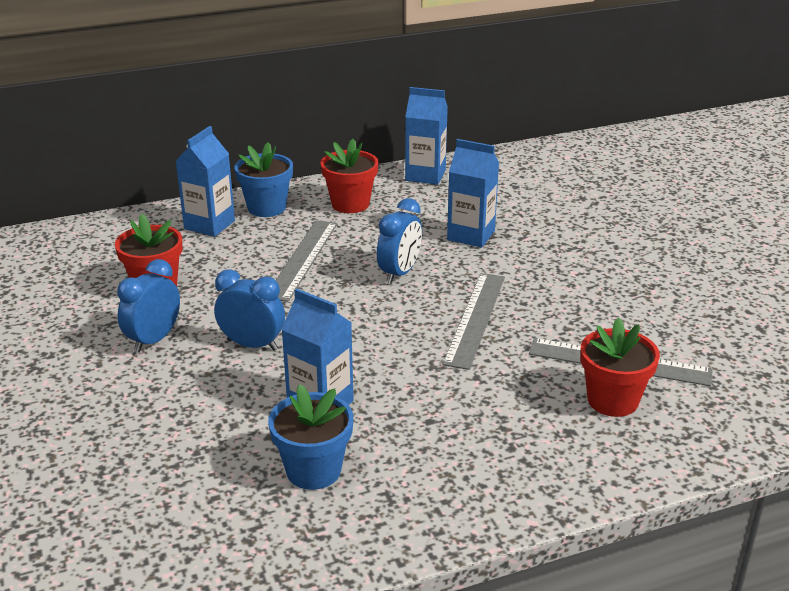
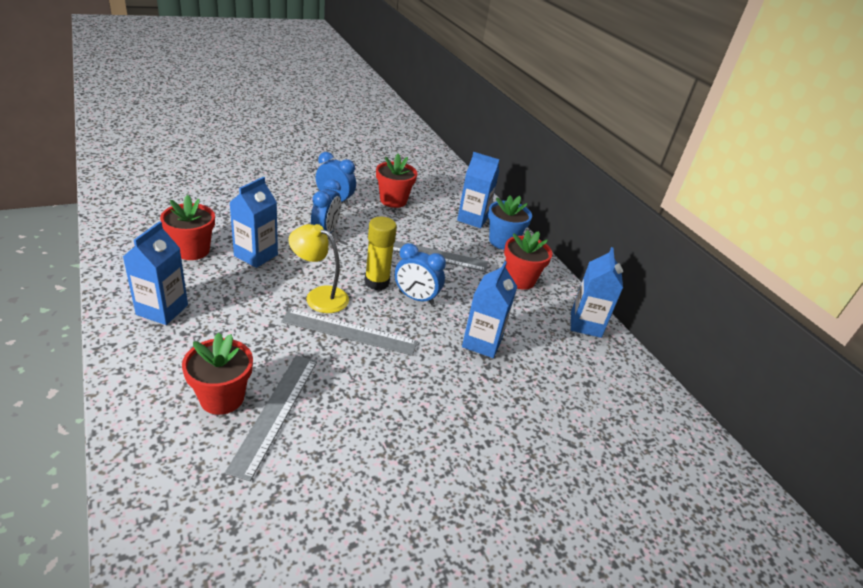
camera: 80 degrees right, 5 degrees up
blue flower pot [268,384,353,490] -> red flower pot [160,195,215,260]
none -> blue carton [123,221,188,325]
none -> yellow lamp [288,224,349,313]
none -> yellow glue stick [365,217,397,290]

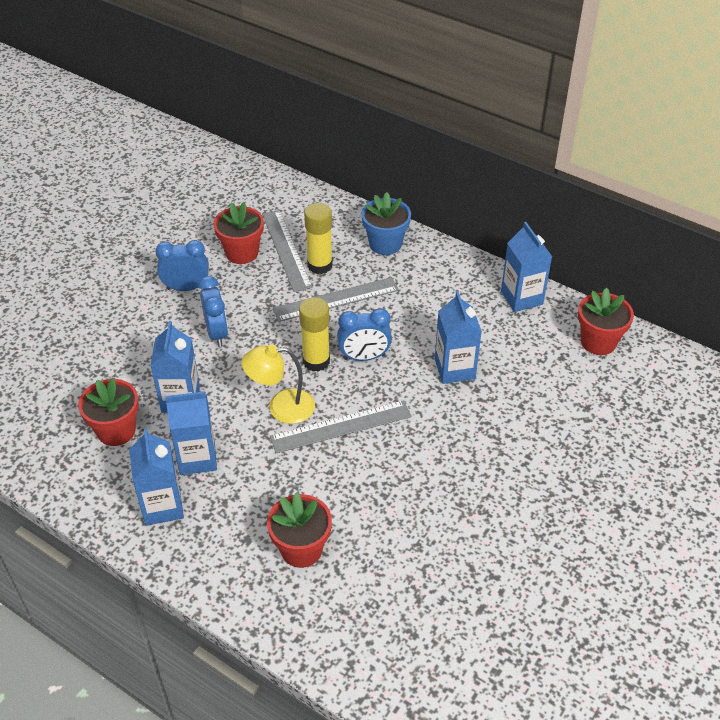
camera: 25 degrees left, 10 degrees up
grey ruler [225,355,317,481] -> grey ruler moved to [262,210,312,292]
blue carton [457,152,500,228] -> blue carton moved to [165,391,217,475]
red flower pot [504,230,553,290] -> red flower pot moved to [578,288,634,355]
none -> yellow glue stick [304,203,333,274]

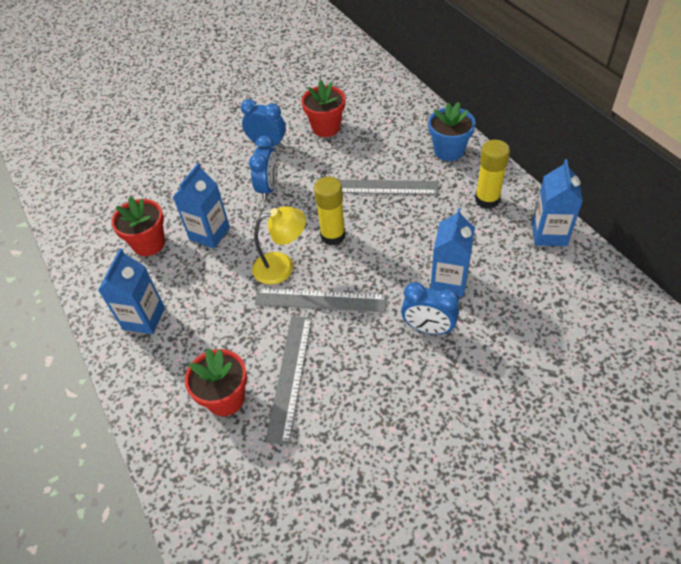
camera: 30 degrees right, 5 degrees up
blue carton [165,391,217,475] -> none
yellow lamp [242,345,315,424] -> yellow lamp turned 150 degrees clockwise [252,206,306,285]
grey ruler [262,210,312,292] -> grey ruler moved to [266,316,312,445]
yellow glue stick [304,203,333,274] -> yellow glue stick moved to [475,140,510,209]
blue clock [337,308,392,361] -> blue clock moved to [401,282,459,335]
red flower pot [578,288,634,355] -> none

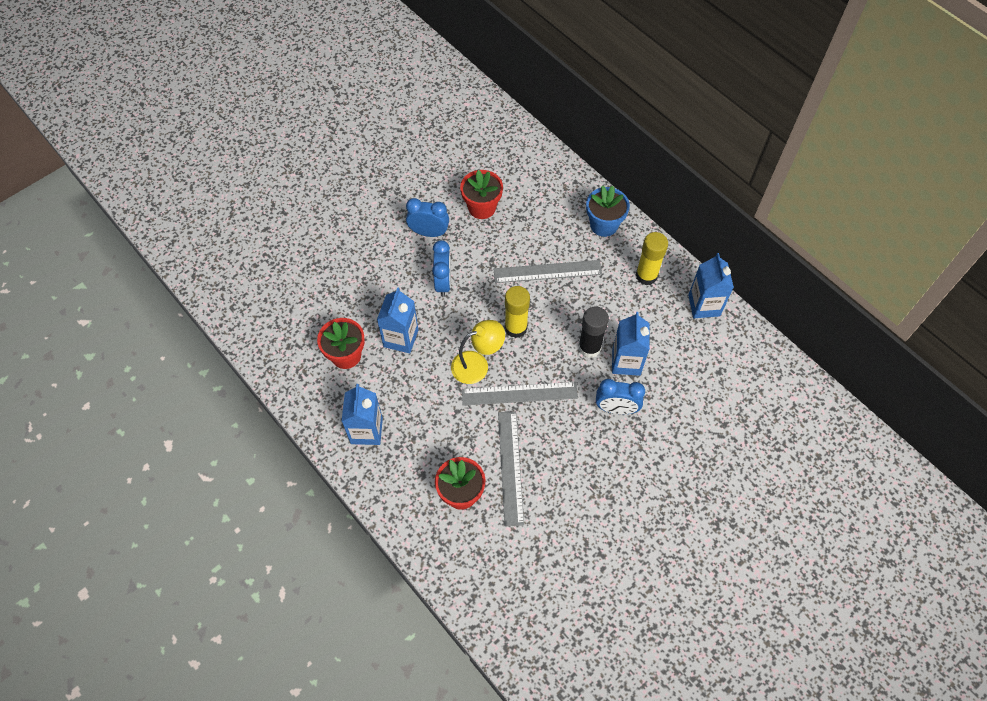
camera: 15 degrees left, 10 degrees up
none -> black glue stick [578,306,609,358]

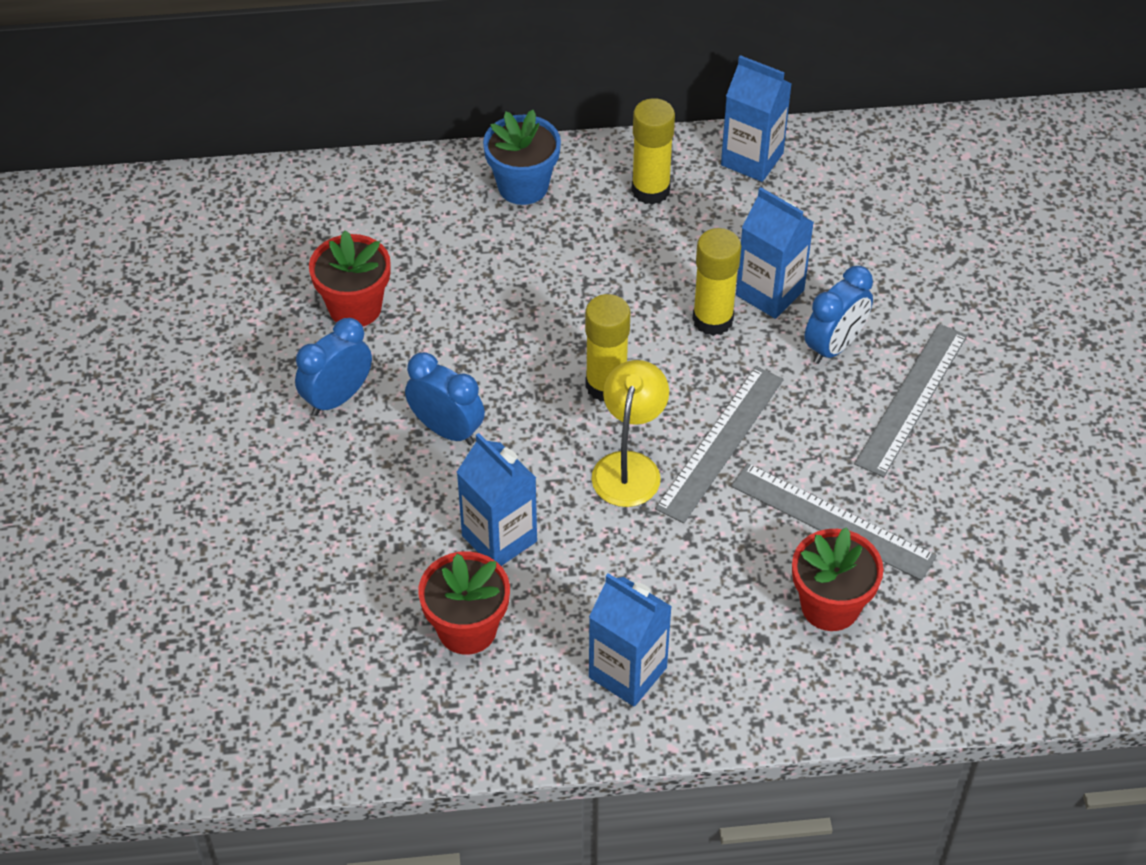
camera: 55 degrees left, 10 degrees down
grey ruler [494,260,602,283] -> grey ruler moved to [854,324,967,477]
black glue stick [578,306,609,358] -> yellow glue stick [692,228,741,336]

